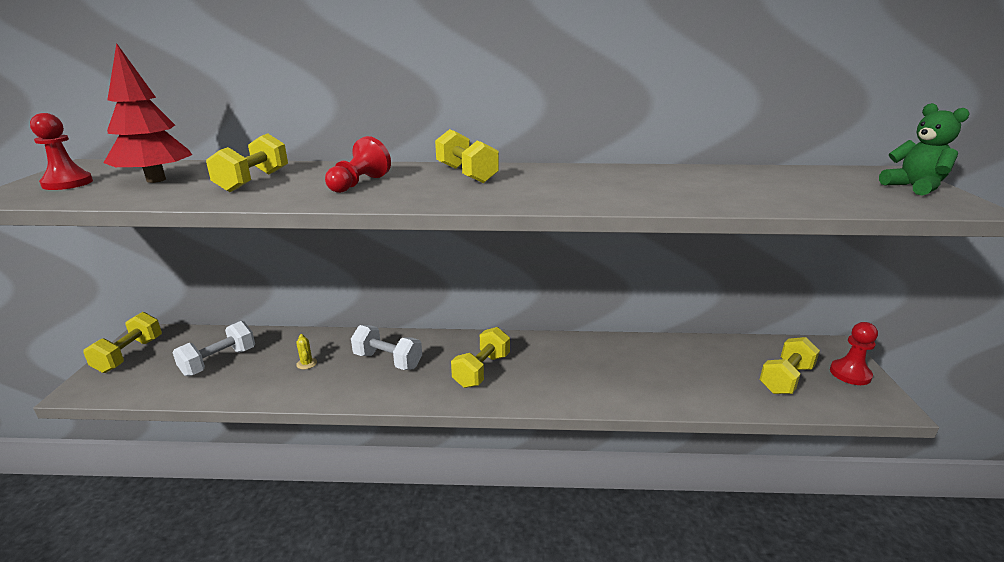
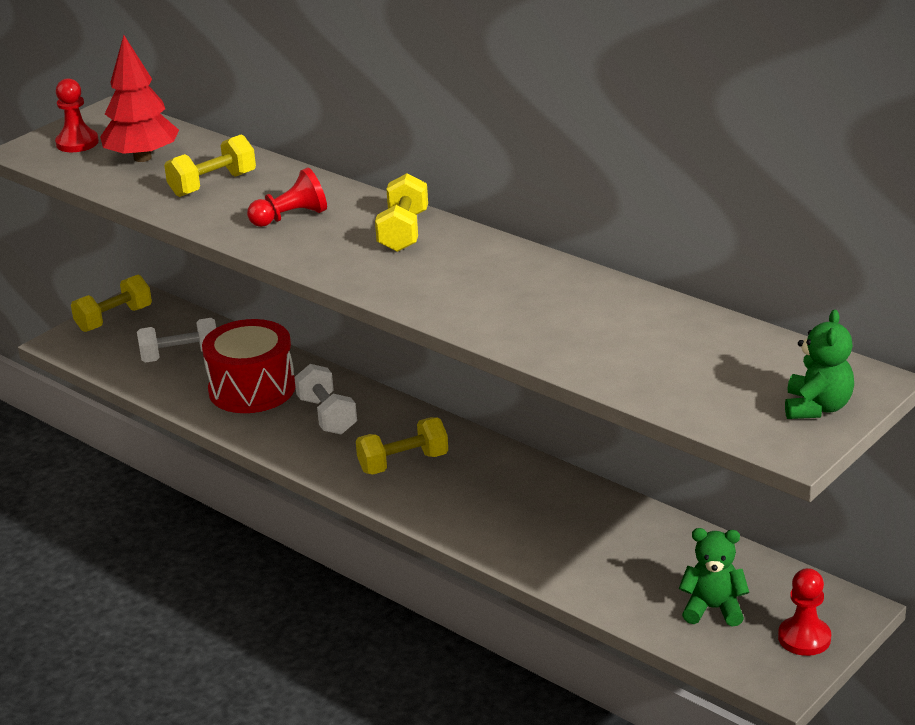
camera: 40 degrees right, 5 degrees up
yellow cactus [296,334,317,369] -> red drum [202,319,295,413]
yellow dumbbell [759,337,820,394] -> green teddy bear [679,528,749,627]

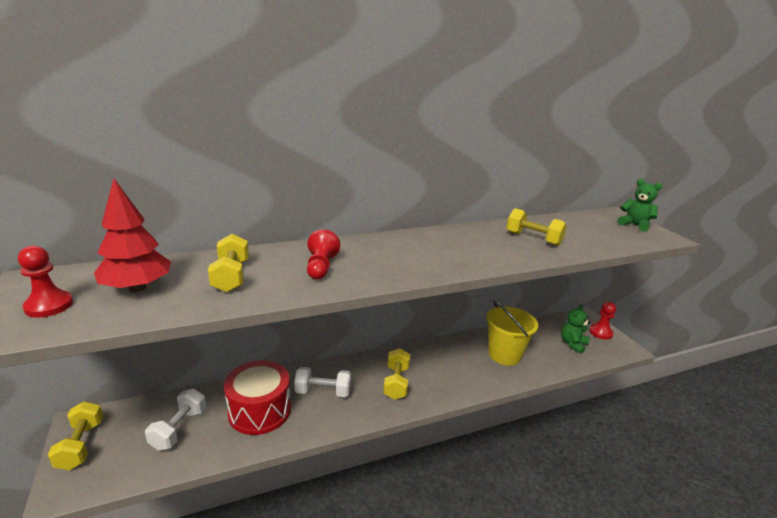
camera: 65 degrees left, 5 degrees down
yellow dumbbell [375,173,428,252] -> yellow dumbbell moved to [506,208,567,246]
none -> yellow bucket [486,300,538,365]

